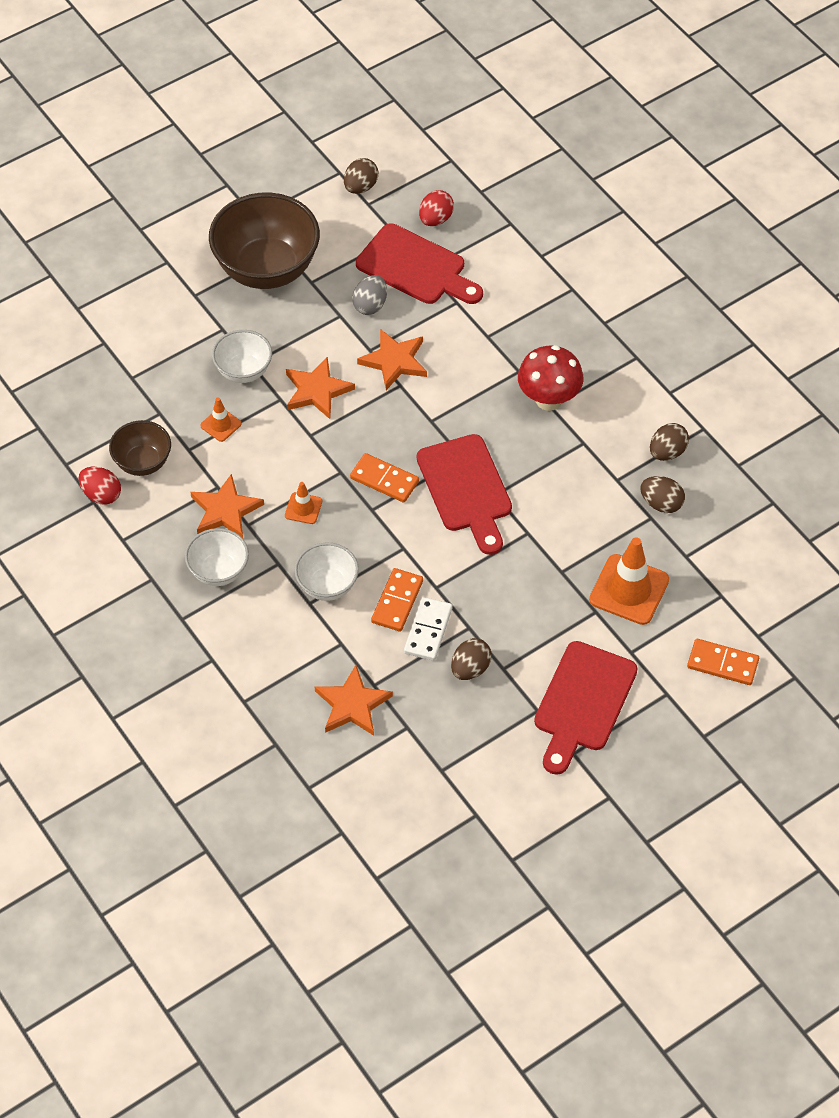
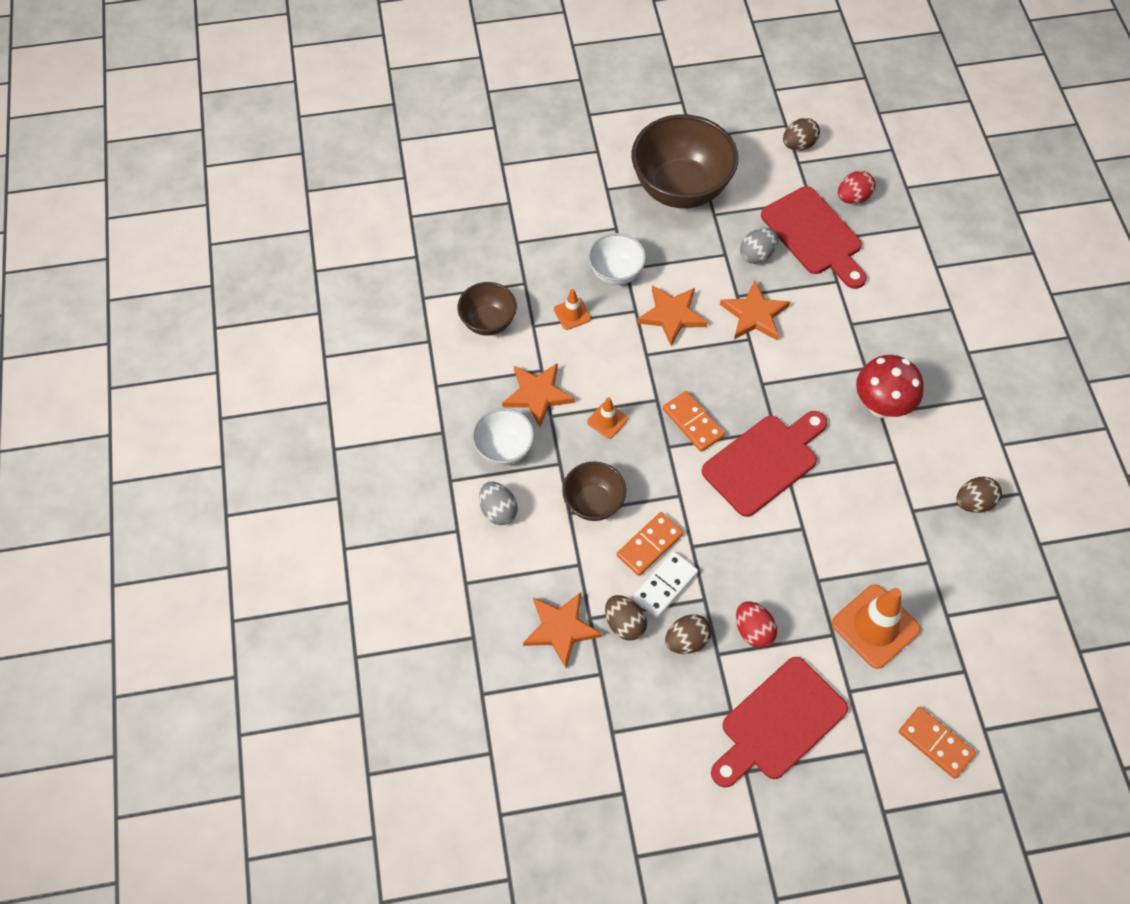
camera: 25 degrees right, 5 degrees up
red egg [78,467,121,505] -> red egg moved to [736,601,777,648]
white bowl [294,543,359,601] -> brown bowl [562,461,626,521]
red cutting board [417,434,512,555] -> red cutting board turned 135 degrees counterclockwise [702,411,827,517]
brown egg [640,476,685,513] -> brown egg moved to [605,595,647,641]
none -> grey egg [479,482,518,525]

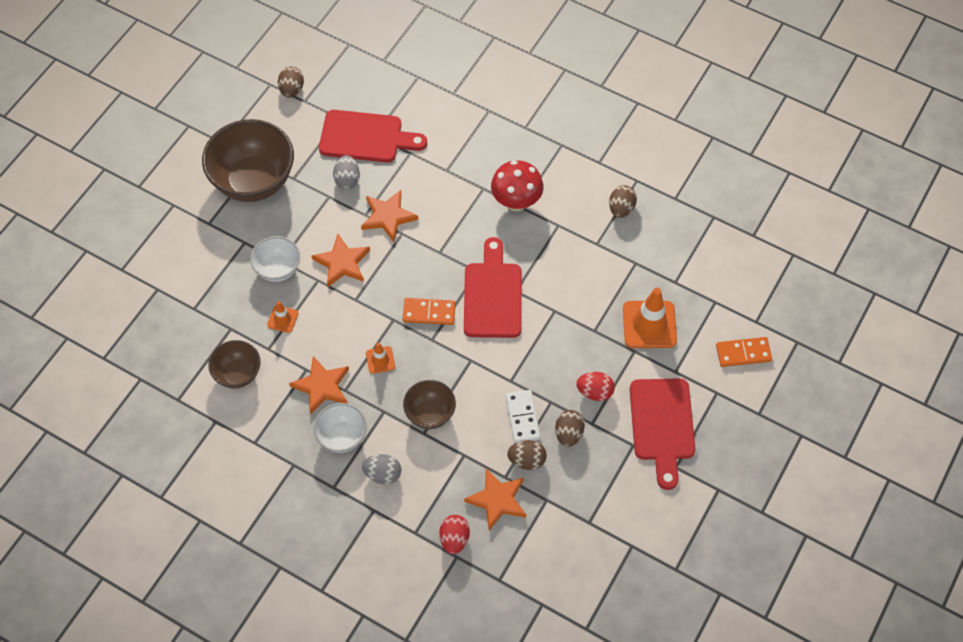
camera: 50 degrees left, 0 degrees up
orange domino [617,512,684,576] -> none
red egg [838,171,875,204] -> red egg moved to [439,515,470,554]

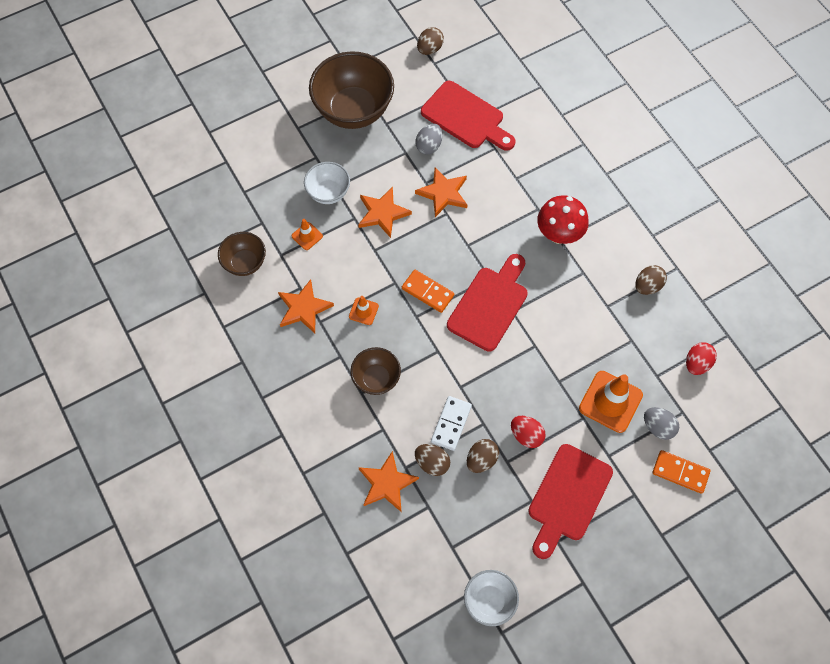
camera: 30 degrees right, 5 degrees up
white bowl [313,403,367,453] -> white bowl moved to [464,570,519,626]
grey egg [362,454,401,484] -> grey egg moved to [644,407,679,440]
red egg [439,515,470,554] -> red egg moved to [686,342,717,375]

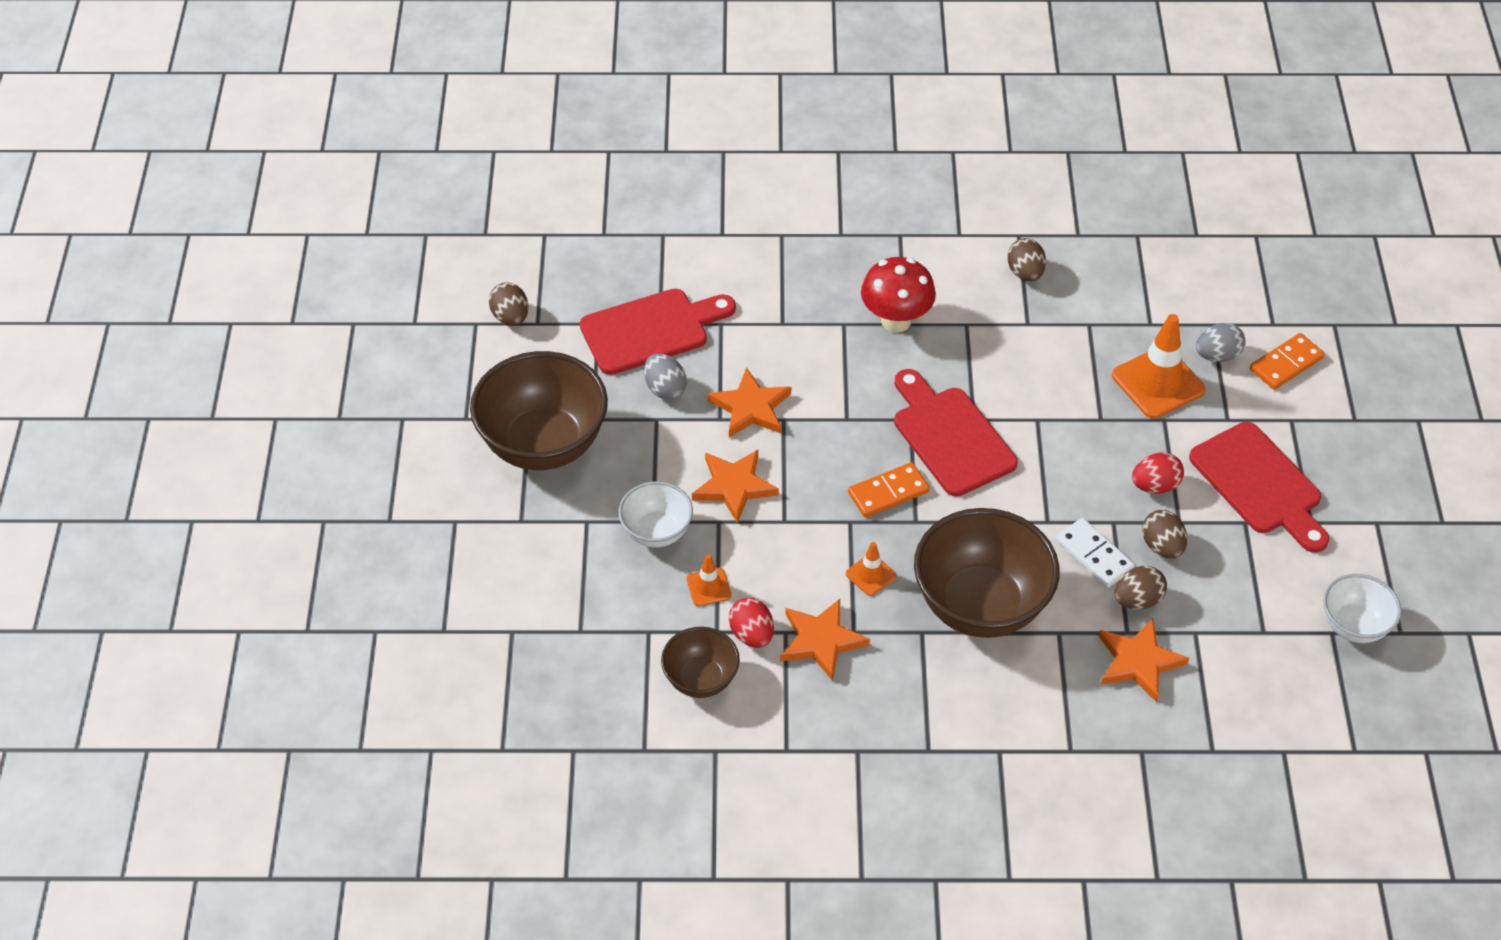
camera: 60 degrees left, 15 degrees down
brown bowl [351,347,401,395] -> brown bowl [914,508,1060,638], size x1.88
red egg [686,342,717,375] -> red egg moved to [729,598,774,648]

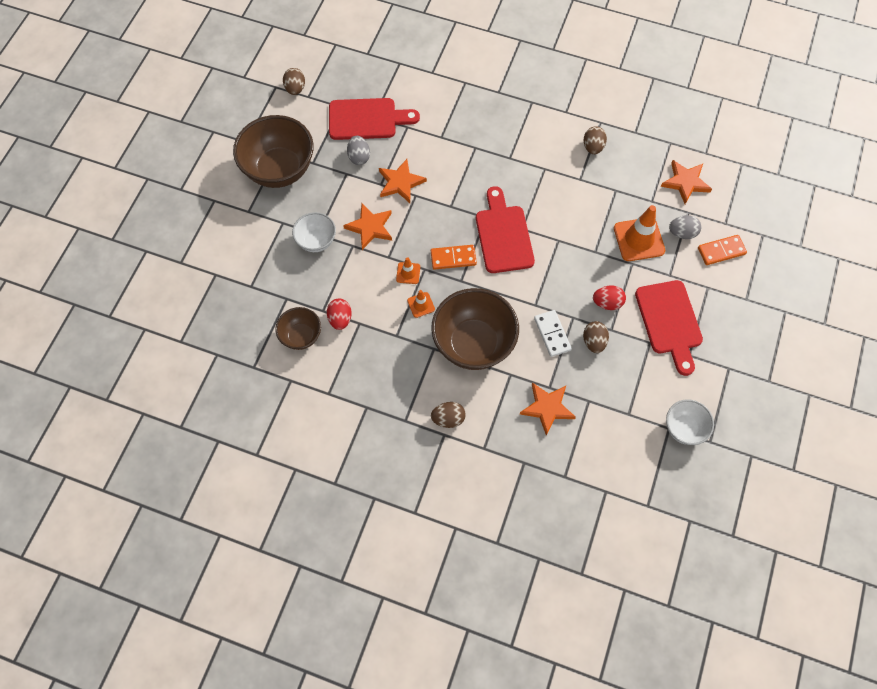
camera: 20 degrees right, 15 degrees up
orange traffic cone [687,554,732,606] -> orange traffic cone moved to [396,257,420,284]
orange star [780,599,870,681] -> orange star moved to [661,160,712,204]
red mushroom [861,257,936,333] -> none
brown egg [1114,566,1167,609] -> brown egg moved to [431,402,466,428]

